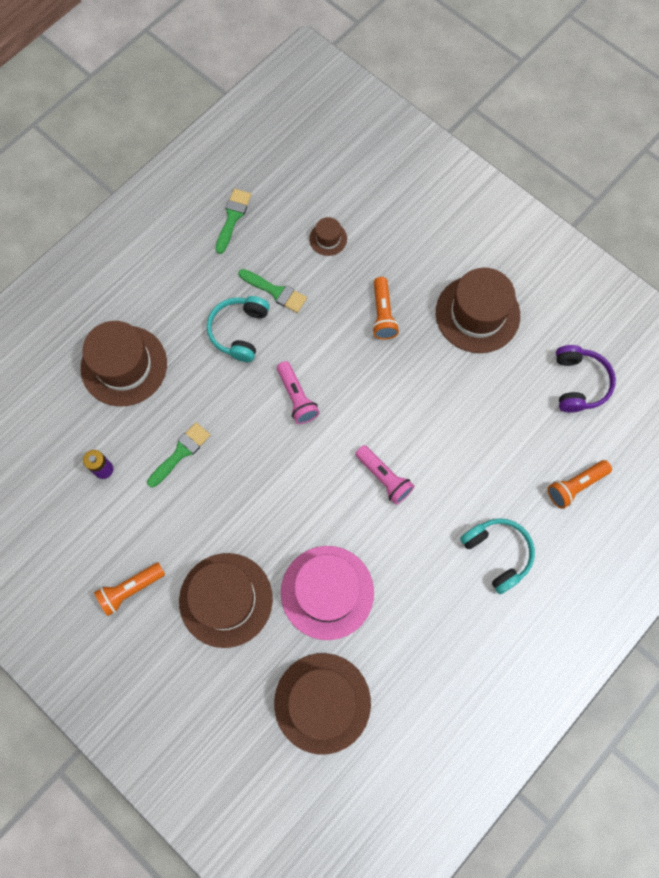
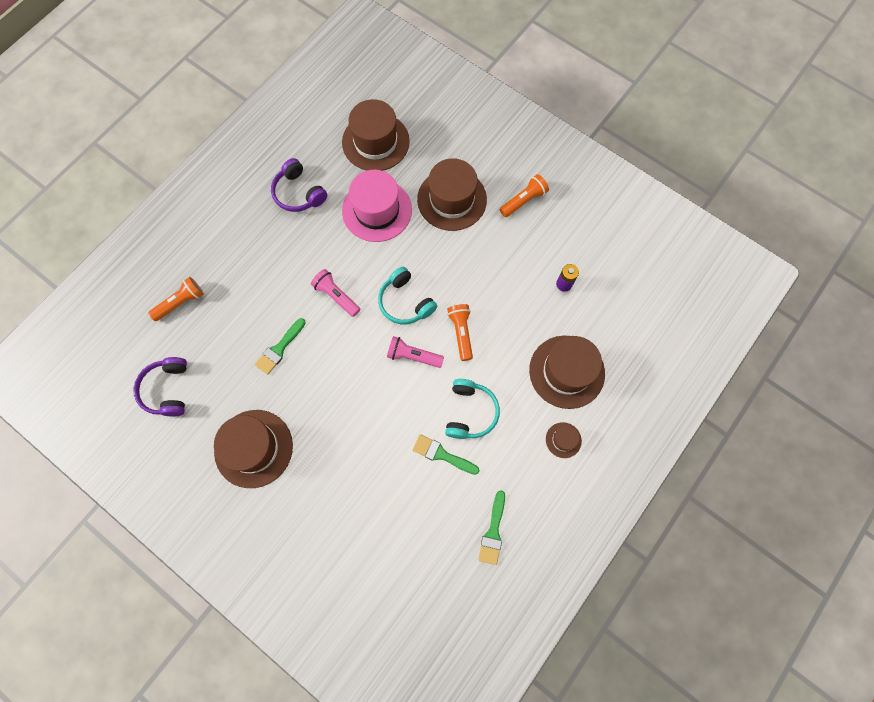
camera: 175 degrees right, 0 degrees up
green brush [147,422,210,487] -> green brush moved to [255,318,306,375]
pink flashlight [277,361,319,424] -> pink flashlight turned 45 degrees counterclockwise [387,336,444,368]
brown hat [309,217,347,256] -> brown hat moved to [546,422,582,458]
orange flashlight [372,277,399,340] -> orange flashlight moved to [447,304,473,361]
turquoise headphones [460,518,535,594] -> turquoise headphones moved to [378,267,437,324]
none -> purple headphones [271,158,327,212]

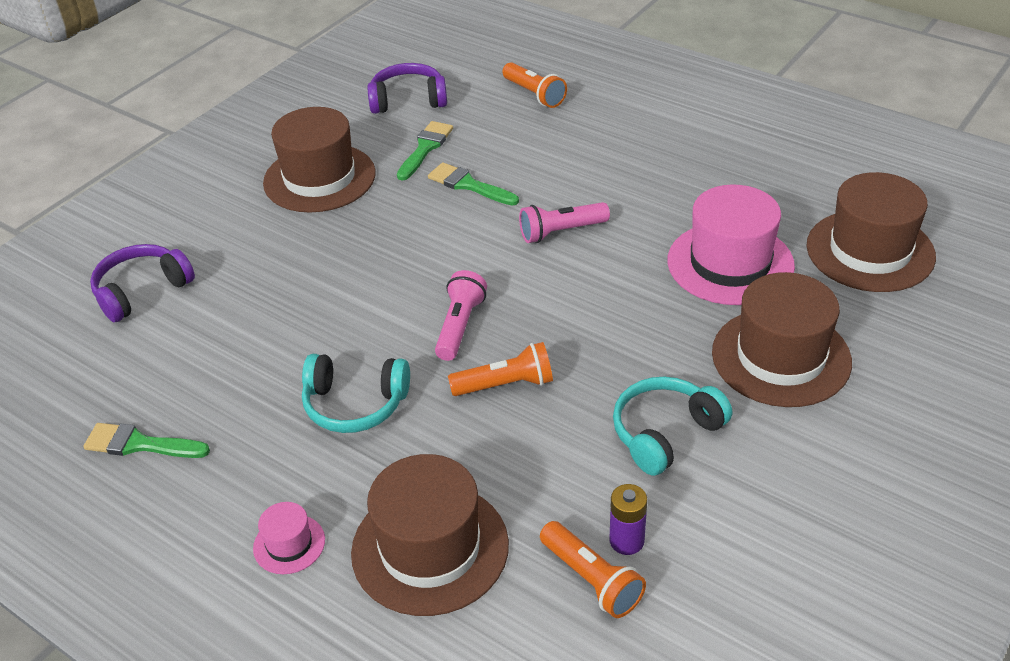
camera: 90 degrees right, 30 degrees down
purple headphones [271,158,327,212] -> purple headphones moved to [90,244,195,322]
pink flashlight [311,269,360,317] -> pink flashlight turned 150 degrees counterclockwise [519,202,610,243]
turquoise headphones [378,267,437,324] -> turquoise headphones moved to [613,377,732,476]
green brush [412,434,480,475] -> green brush moved to [397,121,453,181]
orange flashlight [500,174,549,217] -> orange flashlight moved to [540,521,646,618]
brown hat [546,422,582,458] -> pink hat [253,502,325,574]

